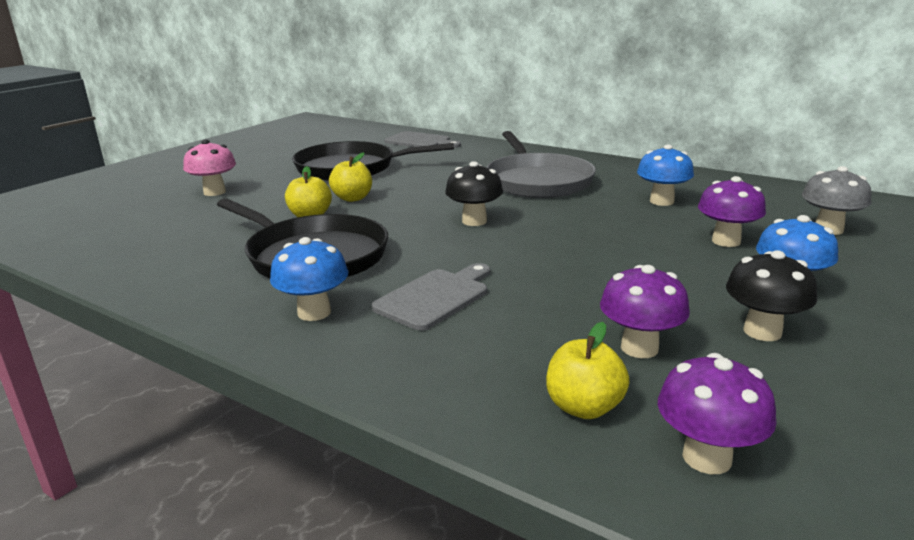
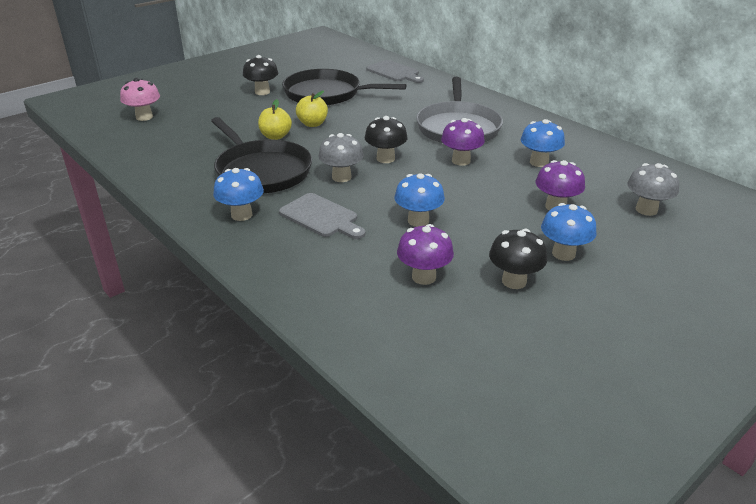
camera: 15 degrees right, 10 degrees up
pink mushroom [183,140,236,196] -> pink mushroom moved to [120,78,160,121]
grey cutting board [372,263,490,331] -> grey cutting board turned 75 degrees clockwise [279,193,365,239]
yellow apple [546,322,630,419] -> none
purple mushroom [658,353,777,474] -> purple mushroom moved to [441,118,485,166]
none -> black mushroom [243,55,278,95]
none -> grey mushroom [318,133,364,182]
none -> blue mushroom [394,173,445,227]

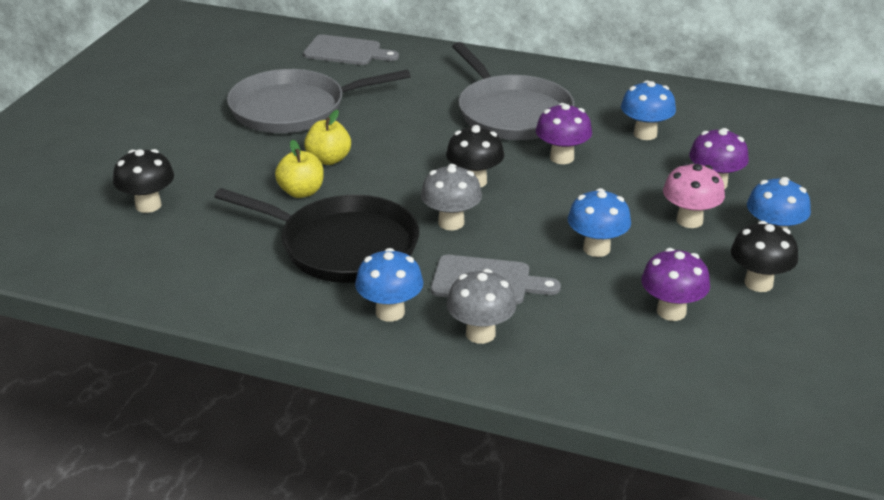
camera: 30 degrees left, 0 degrees up
pink mushroom [120,78,160,121] -> pink mushroom moved to [663,163,725,228]
black mushroom [243,55,278,95] -> black mushroom moved to [113,149,174,213]
black pan [282,69,406,106] -> grey pan [227,69,411,133]
grey mushroom [627,163,679,216] -> grey mushroom moved to [447,269,516,344]

